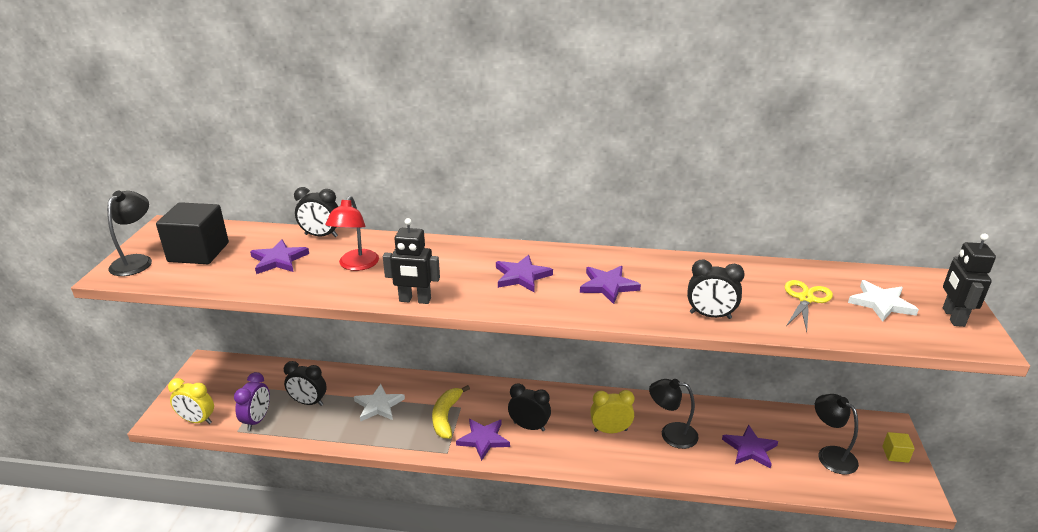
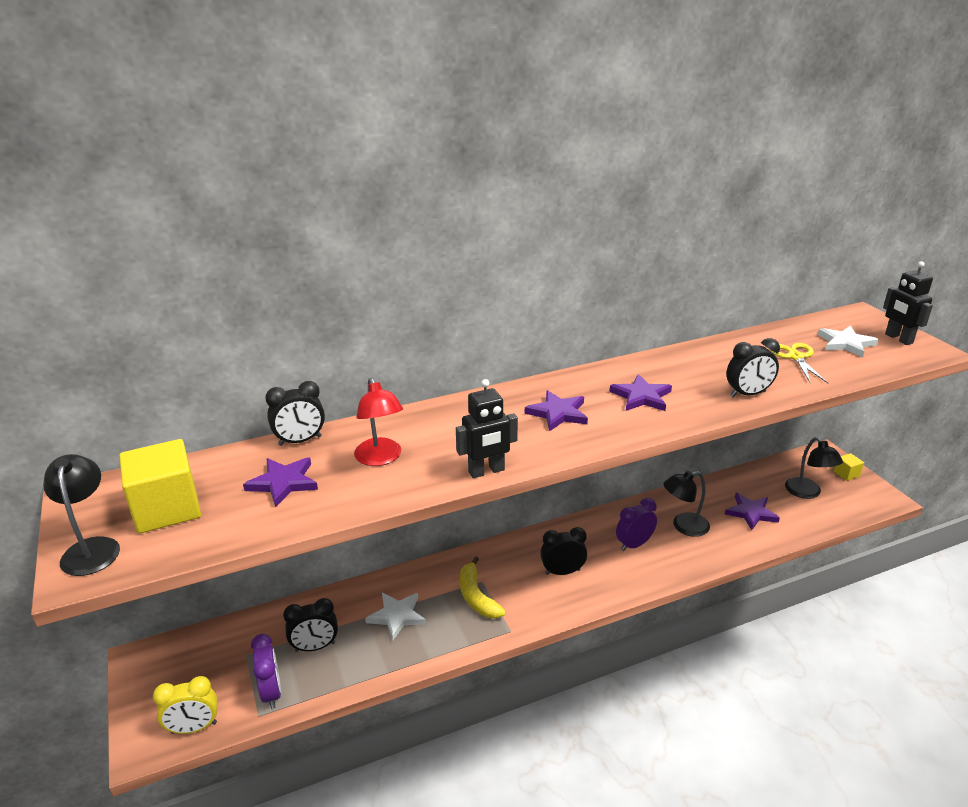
camera: 30 degrees left, 0 degrees up
black cube [156,202,229,264] -> yellow cube [119,439,201,533]
purple star [456,419,510,461] -> none
yellow clock [590,390,634,433] -> purple clock [616,498,657,551]
black lamp [815,394,859,475] -> black lamp turned 135 degrees counterclockwise [785,437,843,499]

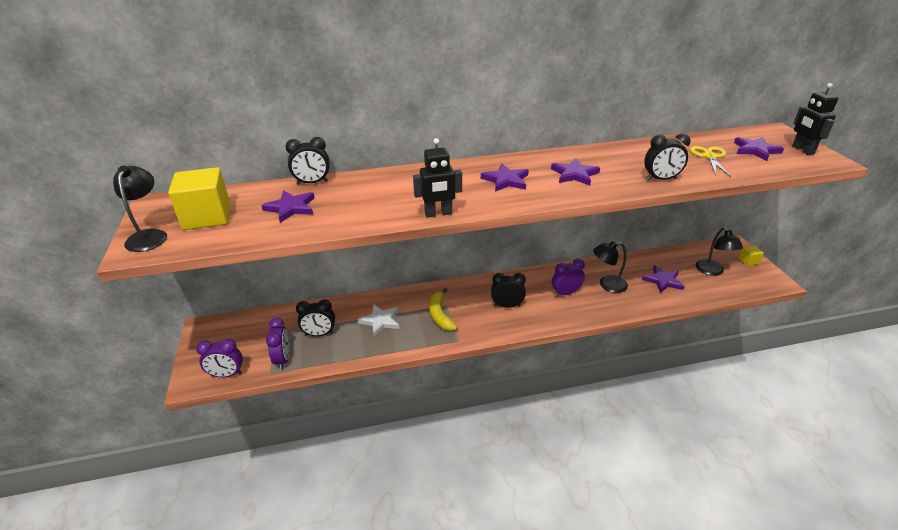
camera: 10 degrees right, 5 degrees up
yellow clock [153,676,218,734] -> purple clock [196,339,243,378]
red lamp [354,378,403,466] -> none
white star [818,326,879,357] -> purple star [734,137,784,161]

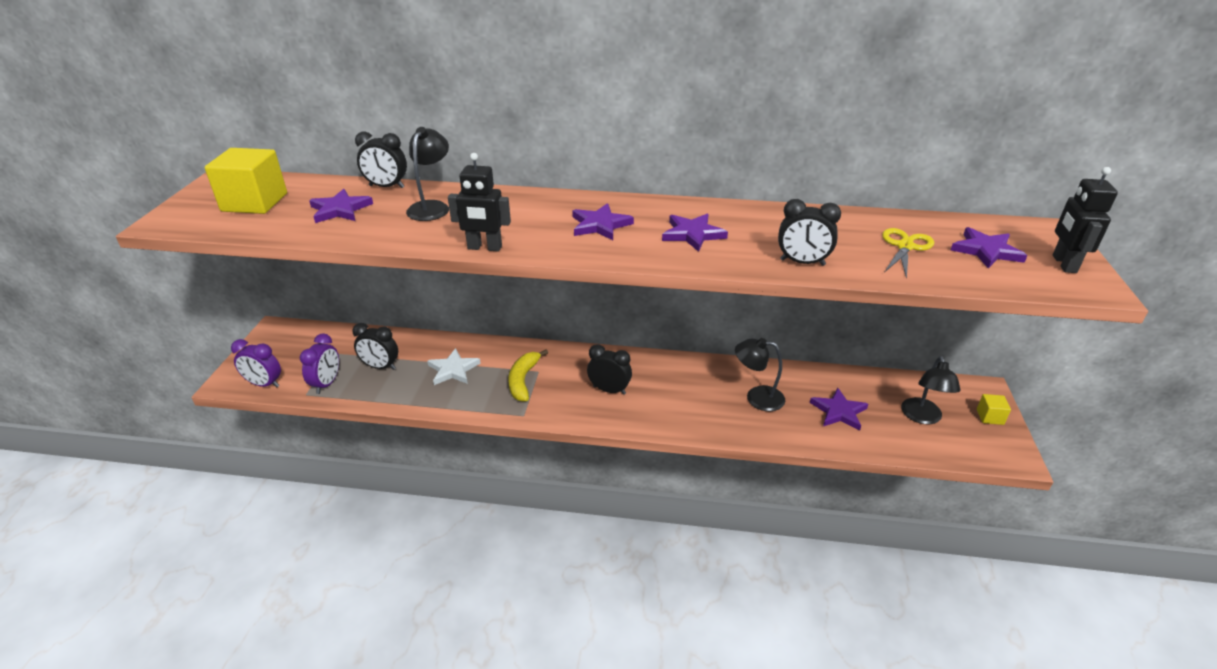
camera: 20 degrees right, 0 degrees up
black lamp [113,166,167,252] -> black lamp moved to [406,127,449,221]
purple clock [552,258,585,297] -> none

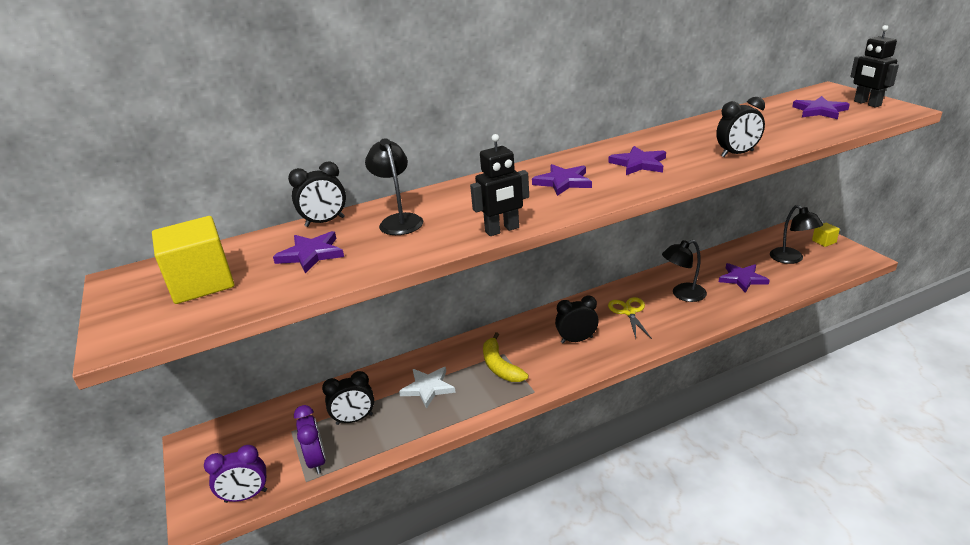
camera: 30 degrees left, 5 degrees down
yellow scissors [882,228,934,279] -> yellow scissors moved to [608,297,652,339]

